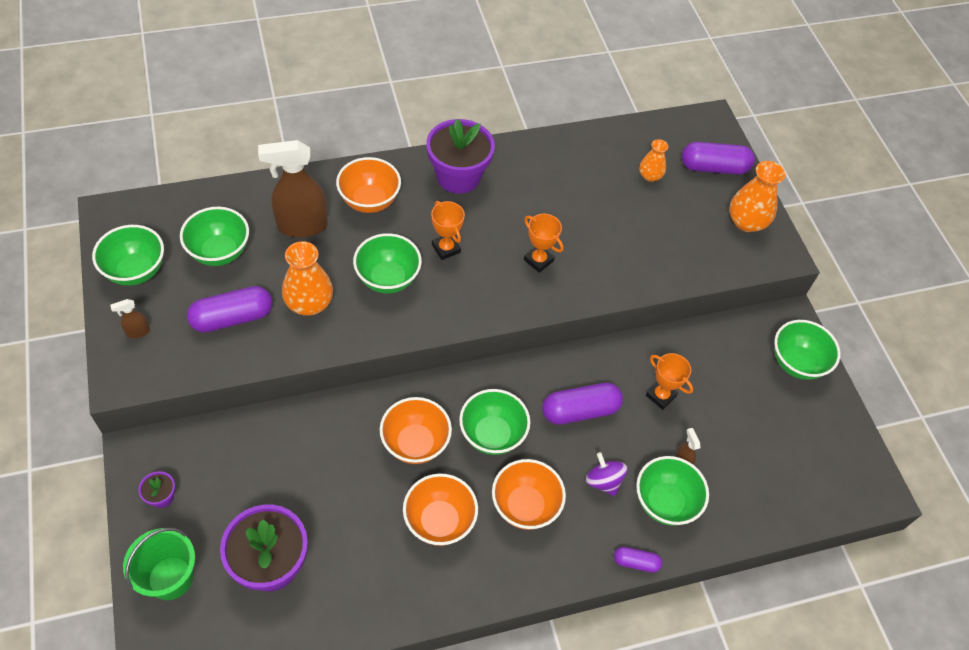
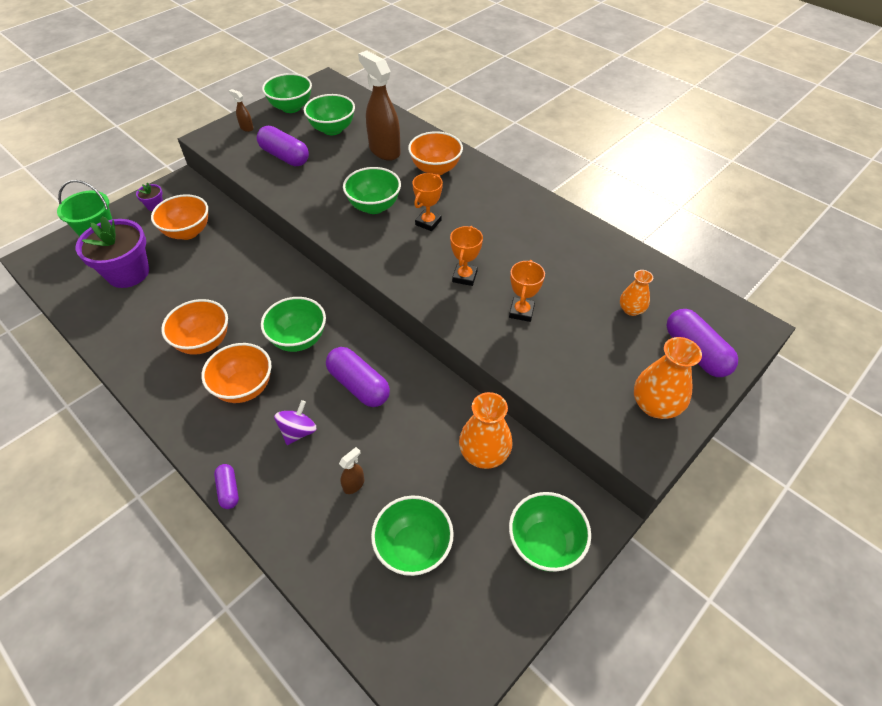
camera: 65 degrees right, 5 degrees down
orange vase [282,241,333,316] -> orange vase moved to [459,392,513,469]
orange bowl [380,397,452,464] -> orange bowl moved to [151,194,208,240]
purple flower pot [426,119,495,194] -> none
green bowl [636,456,709,526] -> green bowl moved to [371,495,454,576]
orange trophy [646,353,693,410] -> orange trophy moved to [509,260,545,322]

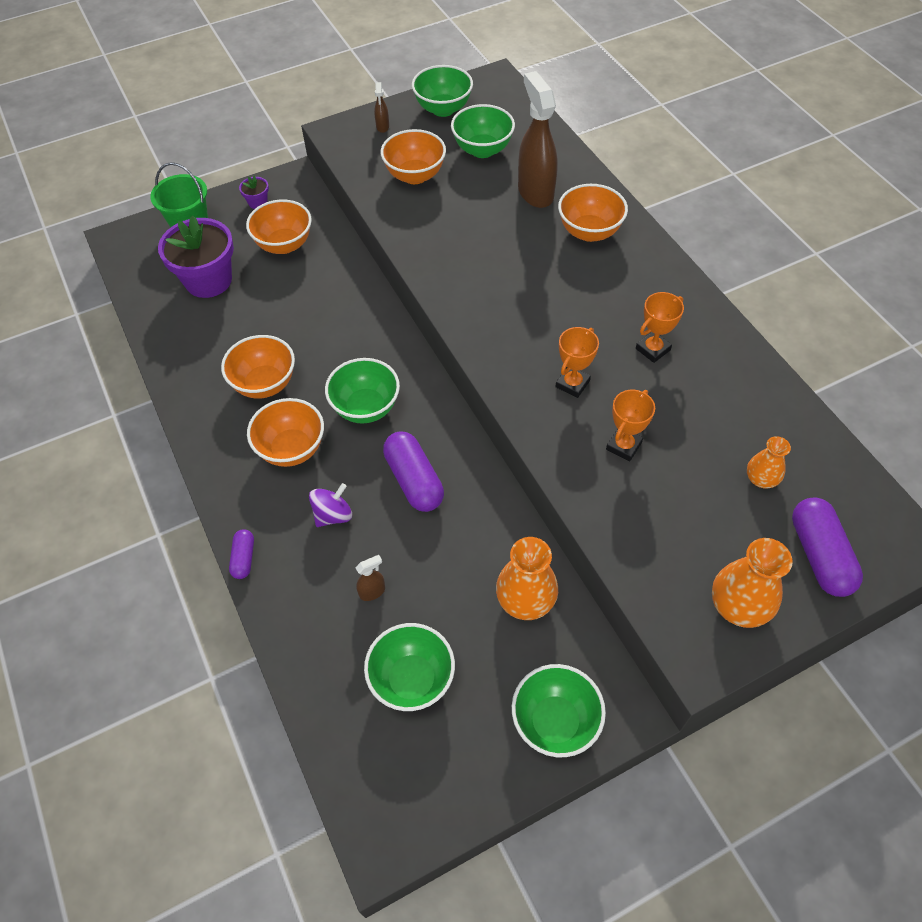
camera: 20 degrees right, 5 degrees up
brown spray bottle [229,89,254,132] -> brown spray bottle turned 150 degrees counterclockwise [374,82,389,133]
purple capsule [257,126,309,166] -> orange bowl [381,129,446,184]
green bowl [343,167,401,214] -> none
orange trophy [413,173,443,231] -> orange trophy moved to [636,292,684,363]

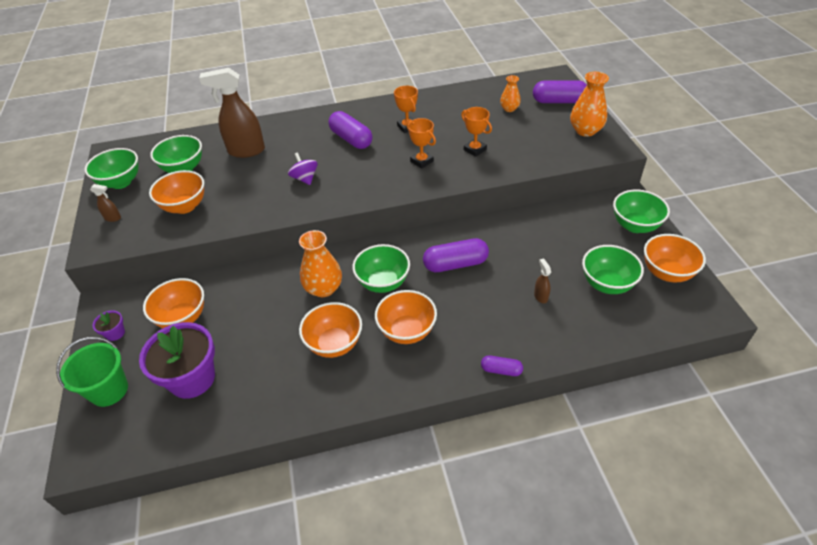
camera: 75 degrees left, 10 degrees down
purple spinning top [309,483,352,527] -> purple spinning top moved to [288,152,318,185]
orange vase [496,537,558,620] -> orange vase moved to [299,230,342,297]
orange bowl [558,184,628,242] -> orange bowl moved to [644,234,706,282]
none -> purple capsule [328,111,373,149]

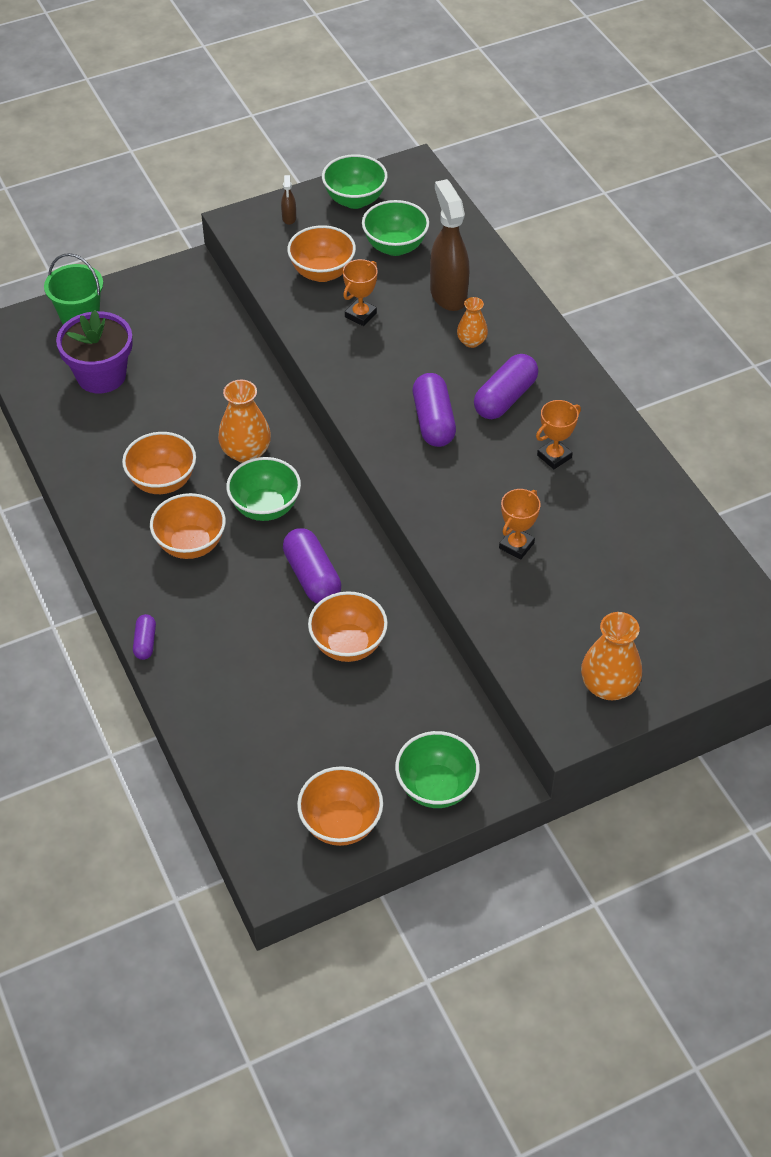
camera: 75 degrees right, 5 degrees up
purple flower pot [93,310,125,341] -> none
orange bowl [143,278,204,328] -> orange bowl moved to [308,591,388,662]
purple spinning top [288,152,318,185] -> none
orange trophy [407,118,436,169] -> orange trophy moved to [343,259,378,326]
orange vase [500,75,521,112] -> orange vase moved to [457,297,488,348]
purple capsule [533,80,587,103] -> purple capsule moved to [413,373,456,447]
brown spray bottle [534,258,551,303] -> none
green bowl [582,245,644,294] -> none

